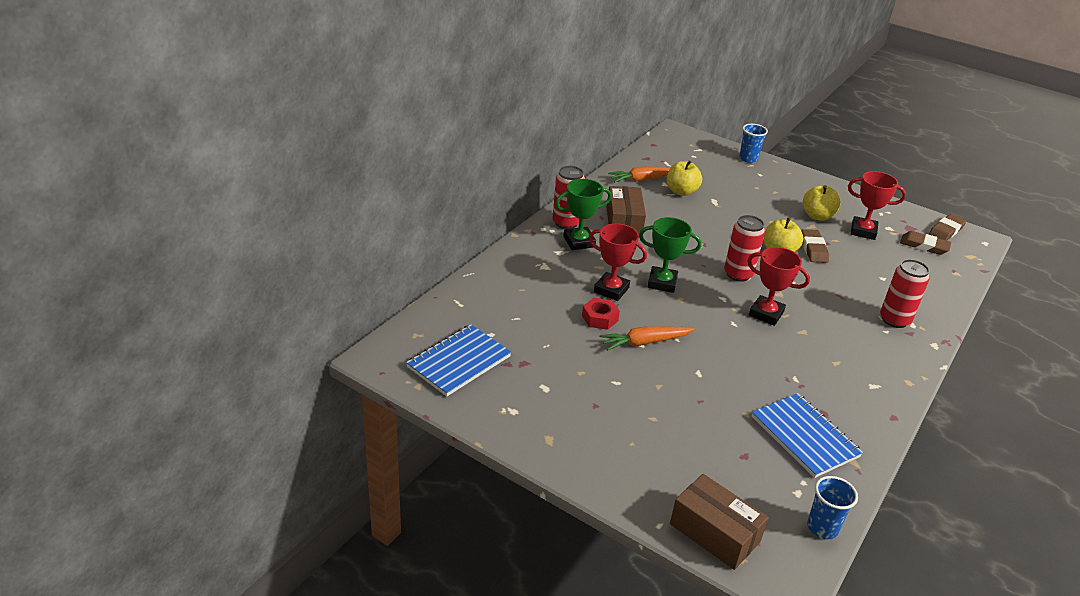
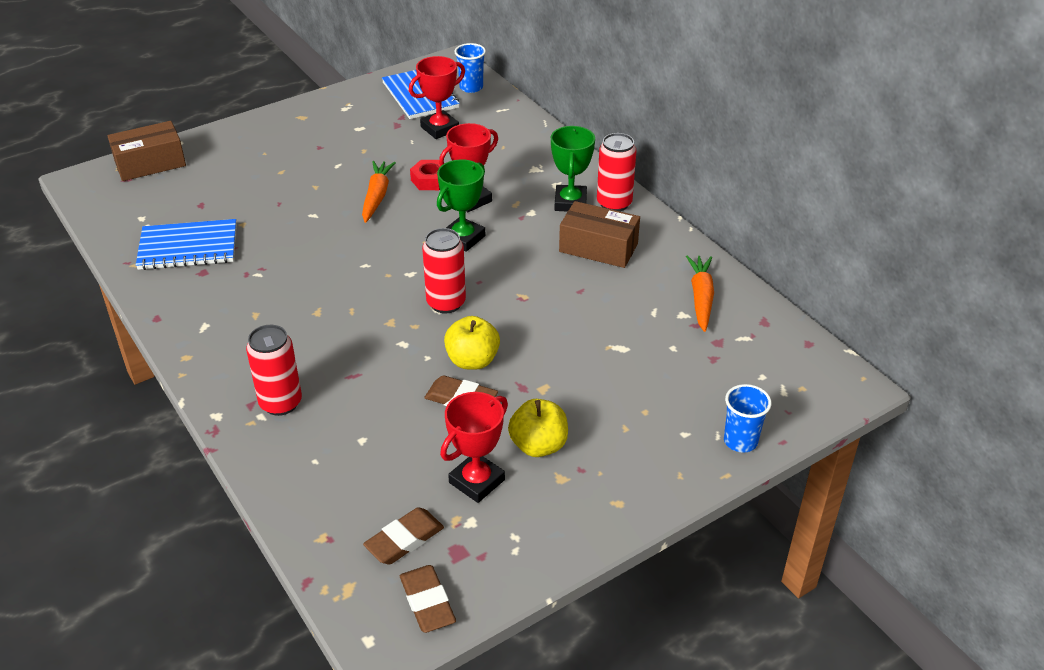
camera: 115 degrees right, 5 degrees up
yellow apple [667,160,702,196] -> none
red trophy [747,247,810,326] -> red trophy moved to [409,56,465,139]
blue cup [807,476,858,539] -> blue cup moved to [454,43,486,93]

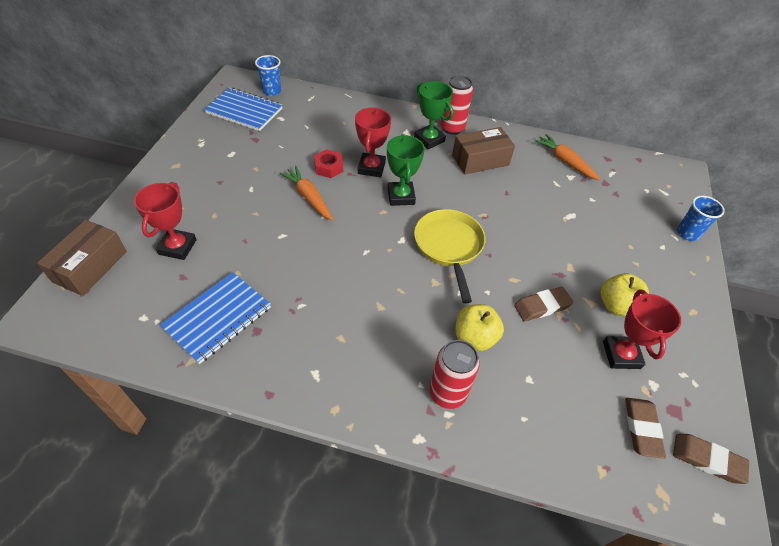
camera: 45 degrees left, 10 degrees up
red trophy [409,56,465,139] -> red trophy moved to [134,182,197,260]
red can [422,228,466,314] -> yellow pan [414,209,486,303]
yellow apple [444,316,500,370] -> yellow apple moved to [455,304,504,351]

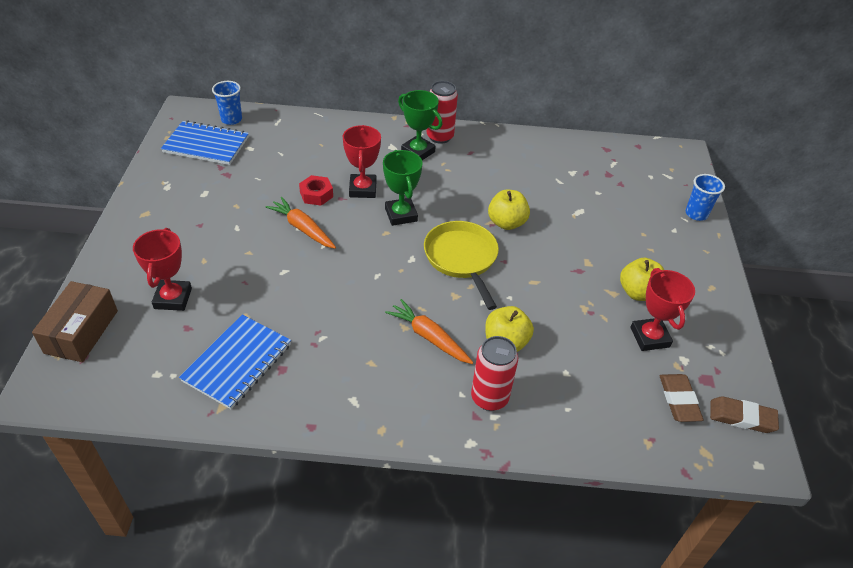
camera: 10 degrees left, 5 degrees down
brown box [452,127,515,174] -> none
brown eraser [514,287,574,321] -> none
orange carrot [535,134,601,180] -> orange carrot moved to [385,299,473,364]
none -> yellow apple [488,190,530,230]

